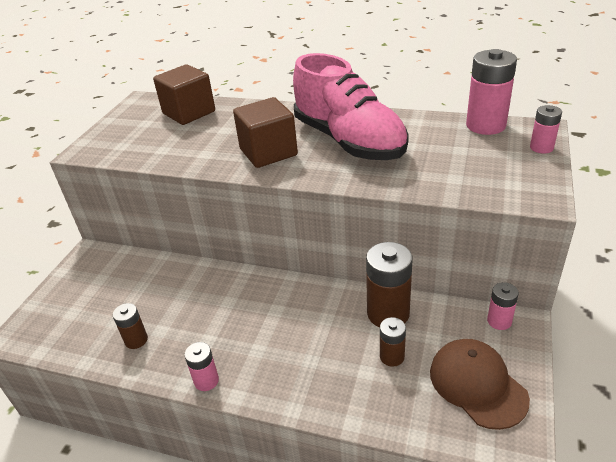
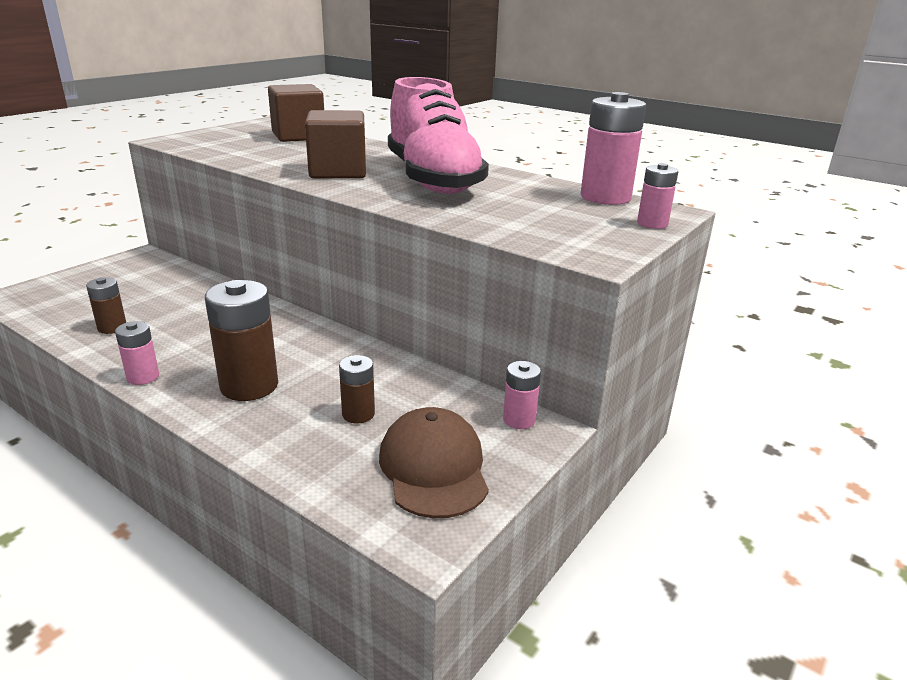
camera: 15 degrees right, 10 degrees down
brown battery [366,242,413,327] -> brown battery moved to [205,280,278,401]

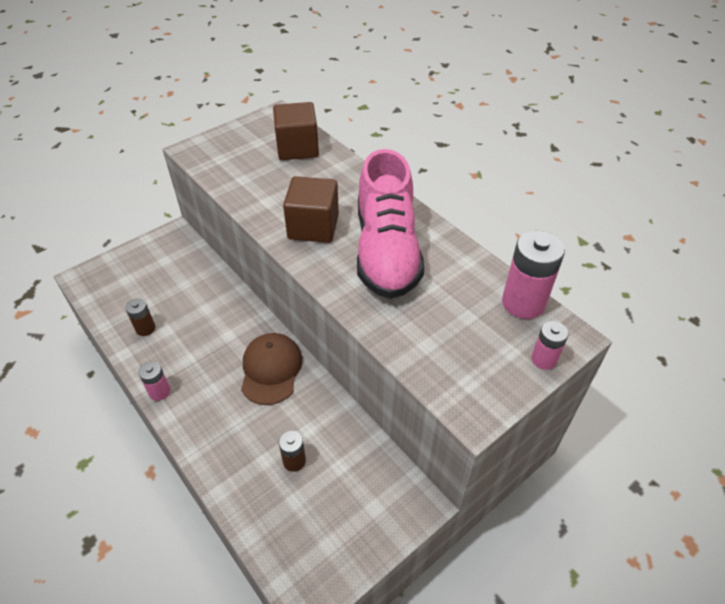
camera: 15 degrees right, 20 degrees up
brown battery [205,280,278,401] -> none
brown cap [379,407,489,518] -> brown cap moved to [241,333,302,405]
pink battery [503,361,541,429] -> none

